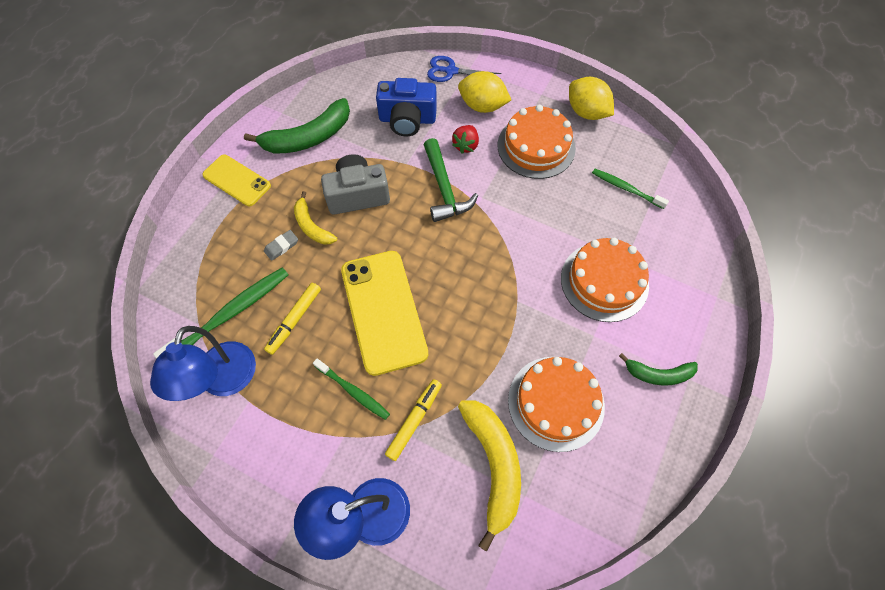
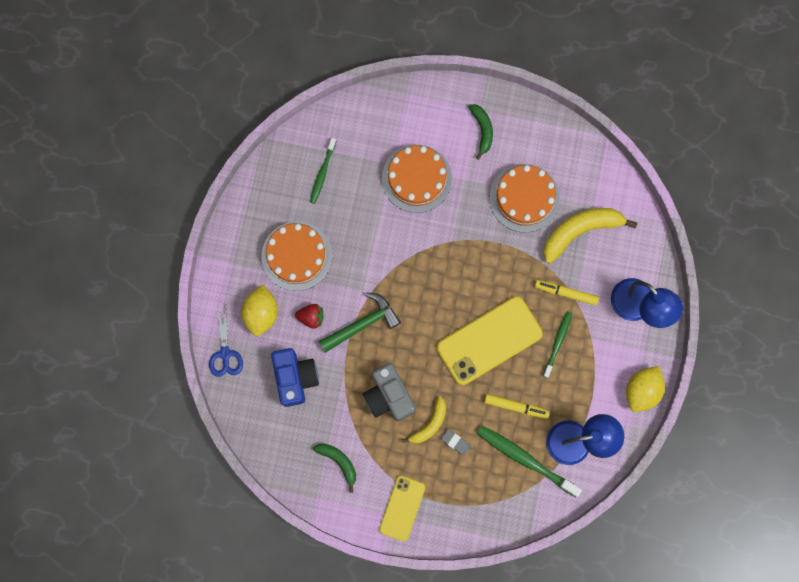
camera: 105 degrees left, 15 degrees up
green banana [244,98,350,154] -> green banana [313,444,356,493], size x0.58
yellow lemon [569,77,614,120] -> yellow lemon moved to [626,366,665,412]

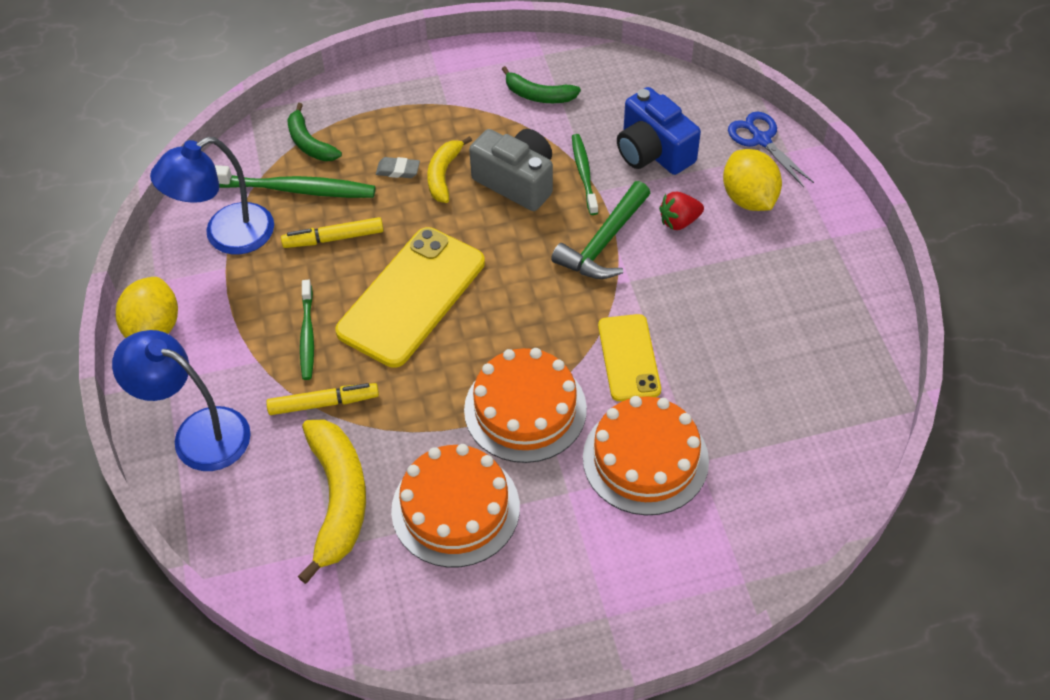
camera: 155 degrees right, 25 degrees down
orange cake [261,221,332,291] -> orange cake moved to [464,348,587,463]
green toothbrush [310,138,336,204] -> green toothbrush moved to [572,134,598,215]
yellow phone [379,476,425,541] -> yellow phone moved to [598,314,661,401]
green banana [469,104,493,160] -> green banana moved to [287,103,342,161]
yellow banana [543,208,638,264] -> yellow banana turned 45 degrees counterclockwise [298,419,366,584]

